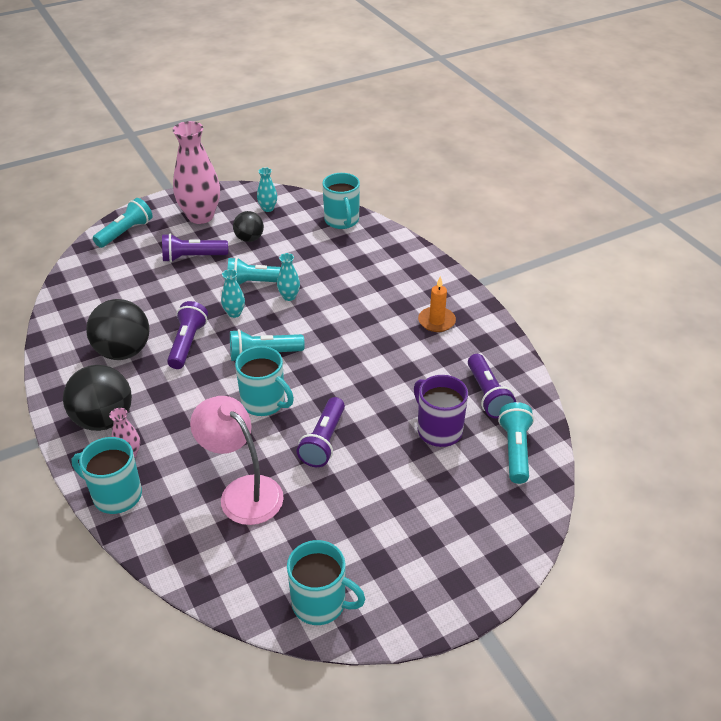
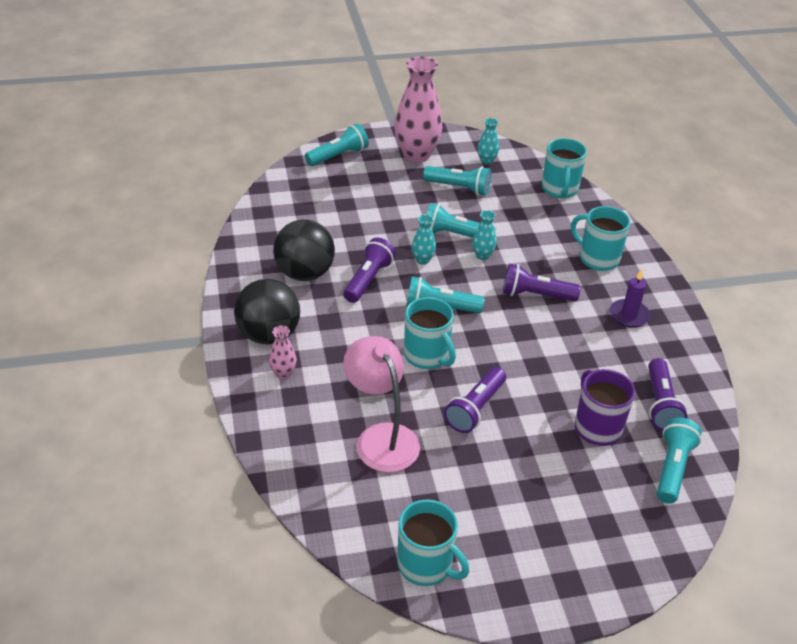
camera: 15 degrees right, 0 degrees up
turquoise mug [72,437,142,514] -> turquoise mug moved to [571,206,630,271]
purple flashlight [162,234,228,262] -> purple flashlight moved to [503,264,581,301]
black ball [233,211,264,242] -> turquoise flashlight [423,166,491,196]
orange candle [418,276,456,332] -> purple candle [610,269,650,328]

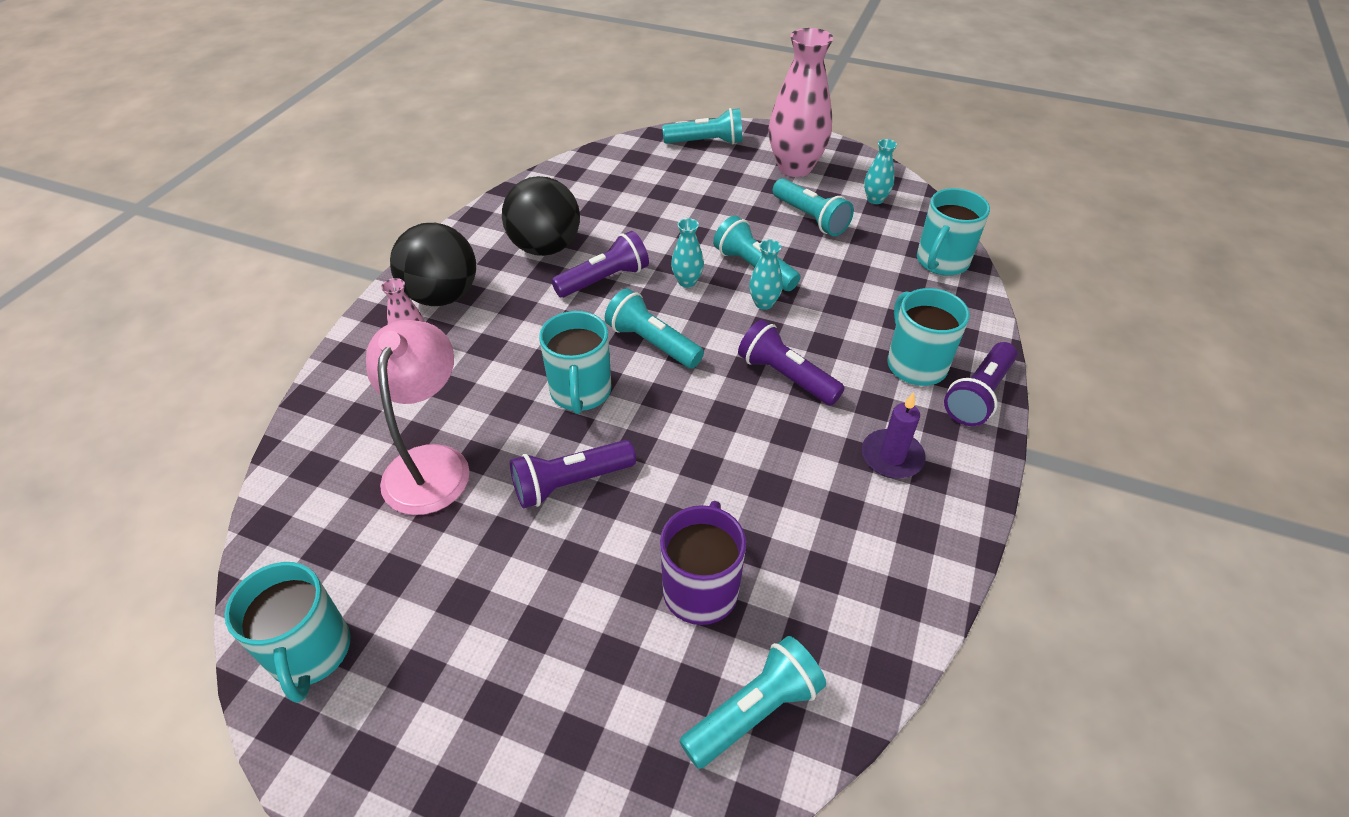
camera: 35 degrees right, 5 degrees up
purple flashlight [648,358,687,431] -> purple flashlight moved to [944,342,1017,426]

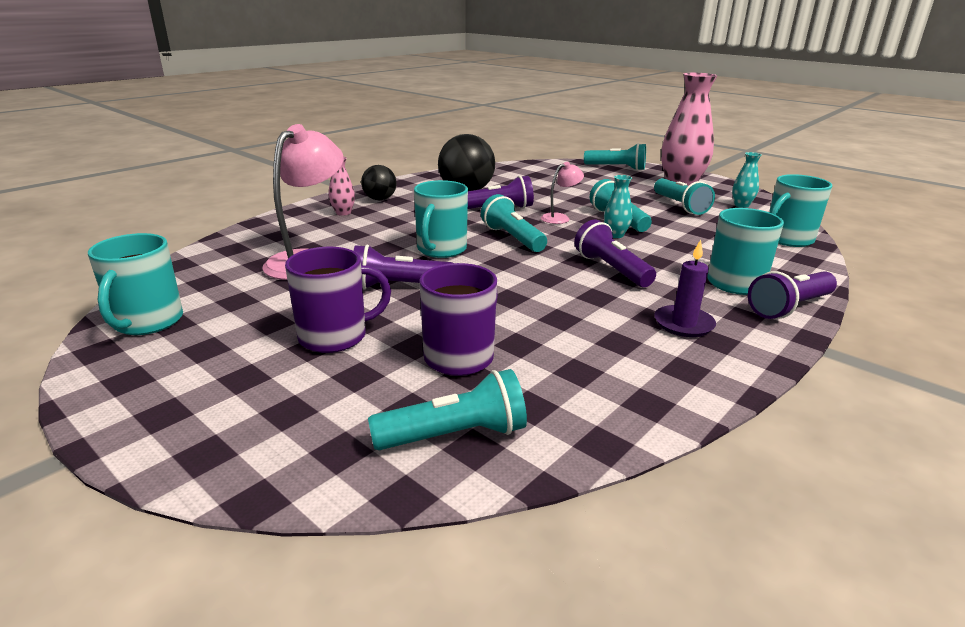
camera: 20 degrees right, 20 degrees down
black ball [390,223,476,306] -> black ball [361,165,397,200], size x0.59
turquoise vase [671,218,704,288] -> pink lamp [541,162,584,224]
none -> purple mug [285,247,391,353]

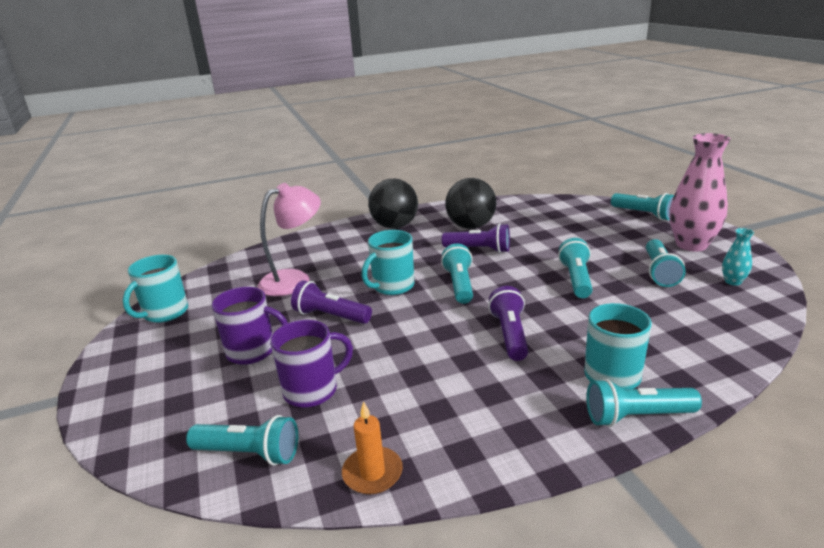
camera: 30 degrees right, 0 degrees up
pink vase [328,157,355,216] -> none
black ball [361,165,397,200] -> black ball [368,179,418,229], size x1.71
pink lamp [541,162,584,224] -> none
turquoise vase [604,175,632,238] -> none
purple candle [654,240,716,337] -> none
purple flashlight [748,271,837,319] -> turquoise flashlight [586,379,702,427]
turquoise mug [769,174,832,247] -> none
none -> orange candle [342,401,403,494]

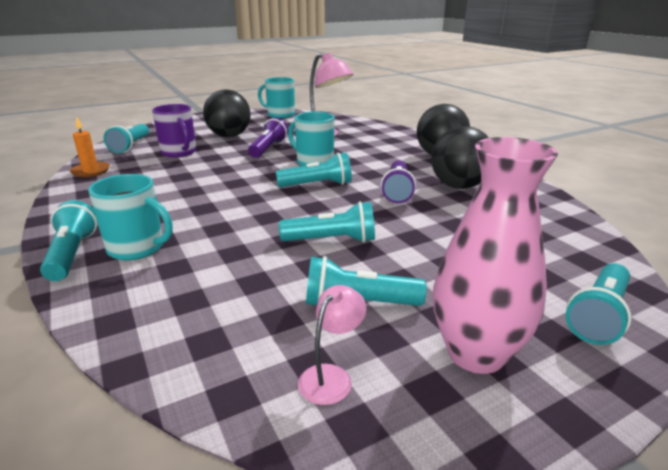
camera: 80 degrees right, 0 degrees up
purple mug [211,287,288,365] -> black ball [203,89,251,137]
purple flashlight [488,286,529,361] -> none
turquoise vase [722,228,754,286] -> pink lamp [298,285,366,405]

